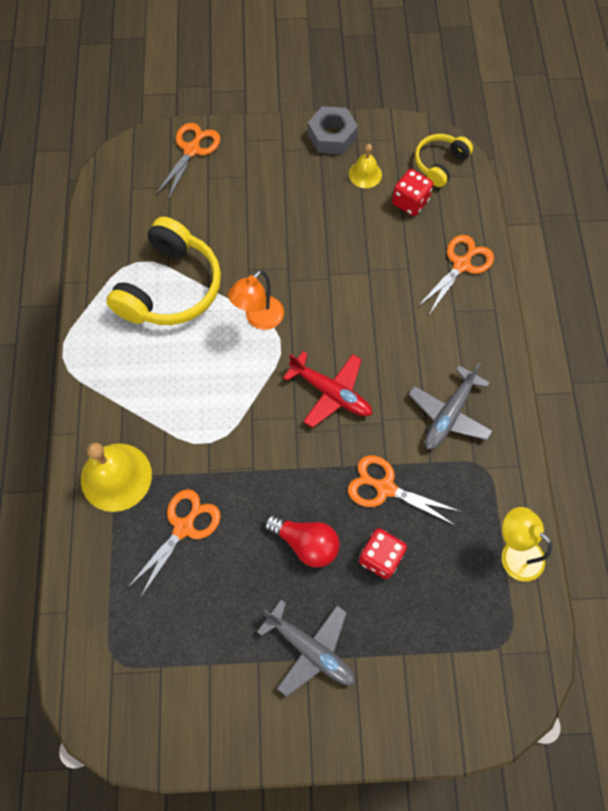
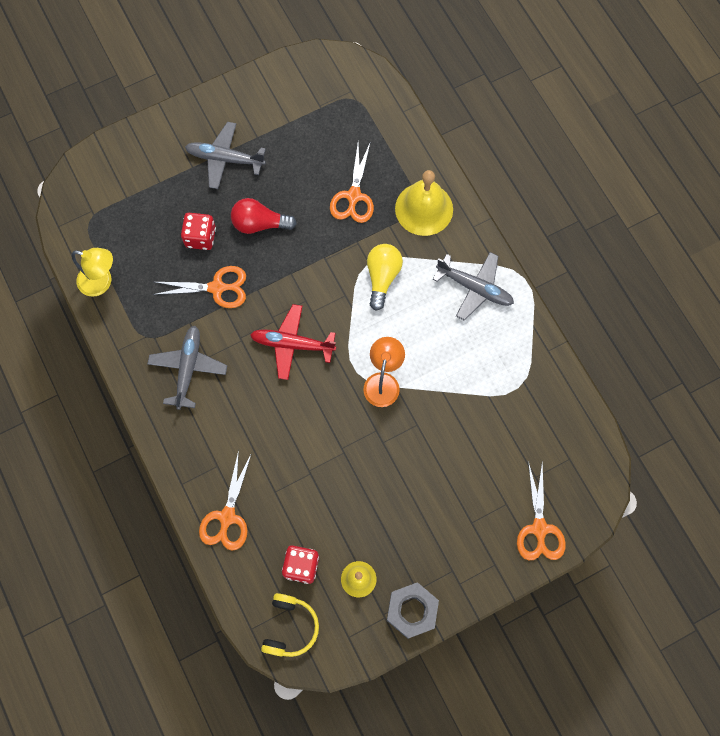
camera: 155 degrees right, 5 degrees up
yellow headphones [106,217,221,325] -> none
none -> yellow light bulb [367,244,403,311]
none -> grey plane [433,252,514,321]

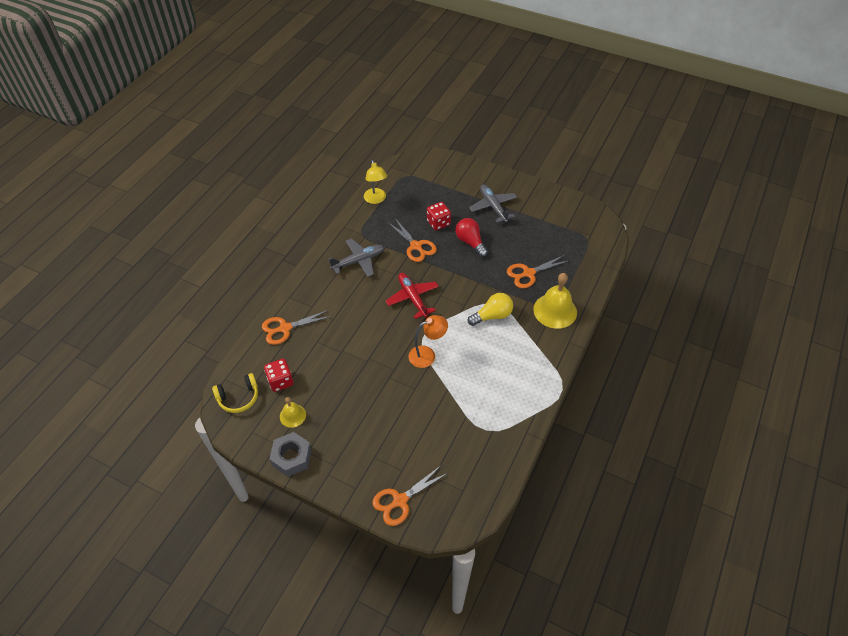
camera: 55 degrees right, 20 degrees down
grey plane [433,252,514,321] -> none

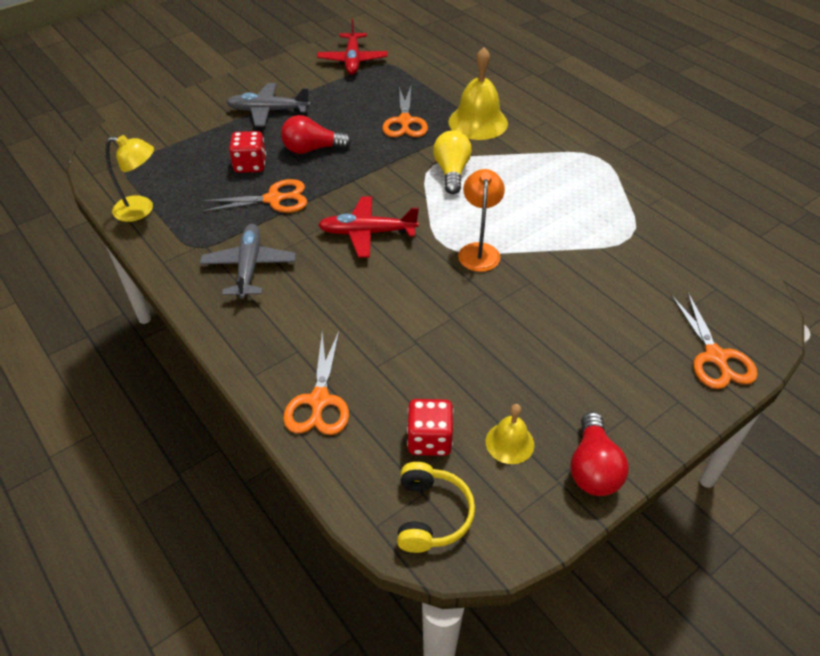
camera: 65 degrees left, 5 degrees down
grey nut [270,432,312,477] -> red light bulb [570,412,629,496]
none -> red plane [317,18,388,75]

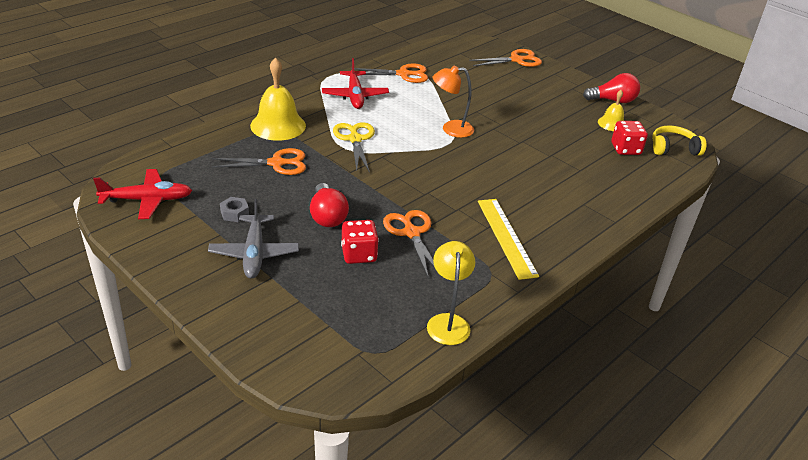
camera: 100 degrees left, 10 degrees down
grey plane [200,224,296,299] -> yellow ruler [478,199,539,280]
orange scissors [283,331,349,435] -> orange scissors moved to [351,63,428,83]
red plane [318,196,419,258] -> red plane moved to [322,58,389,109]
yellow light bulb [433,130,472,194] -> yellow scissors [333,122,375,172]
none -> grey nut [220,197,249,222]

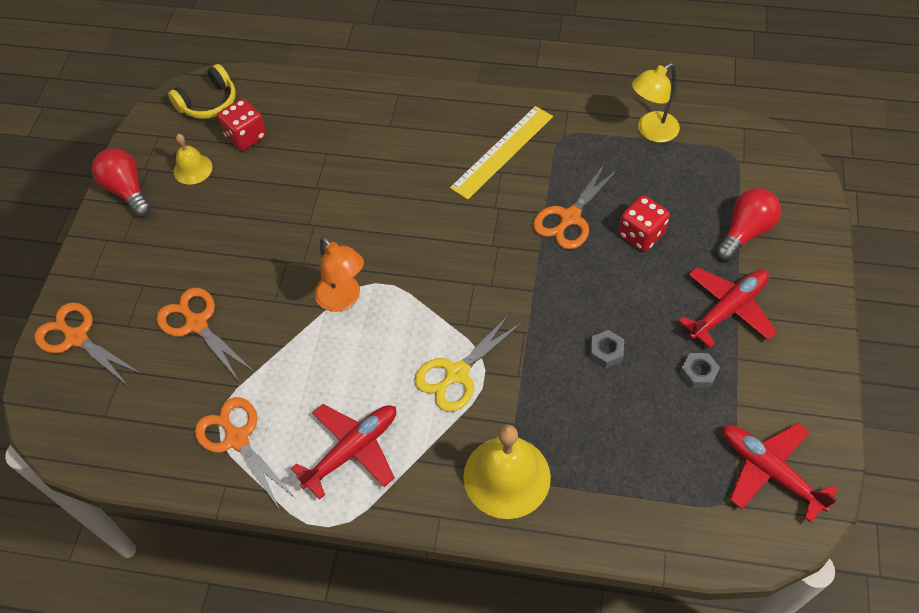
camera: 120 degrees left, 20 degrees up
grey plane [208,199,299,279] -> red plane [678,267,777,348]
orange scissors [211,148,306,175] -> orange scissors moved to [156,288,254,381]
red light bulb [310,183,349,227] -> red light bulb moved to [716,188,781,261]
yellow headphones [652,125,706,156] -> yellow headphones turned 90 degrees counterclockwise [168,64,236,119]
none -> grey nut [590,330,624,369]

